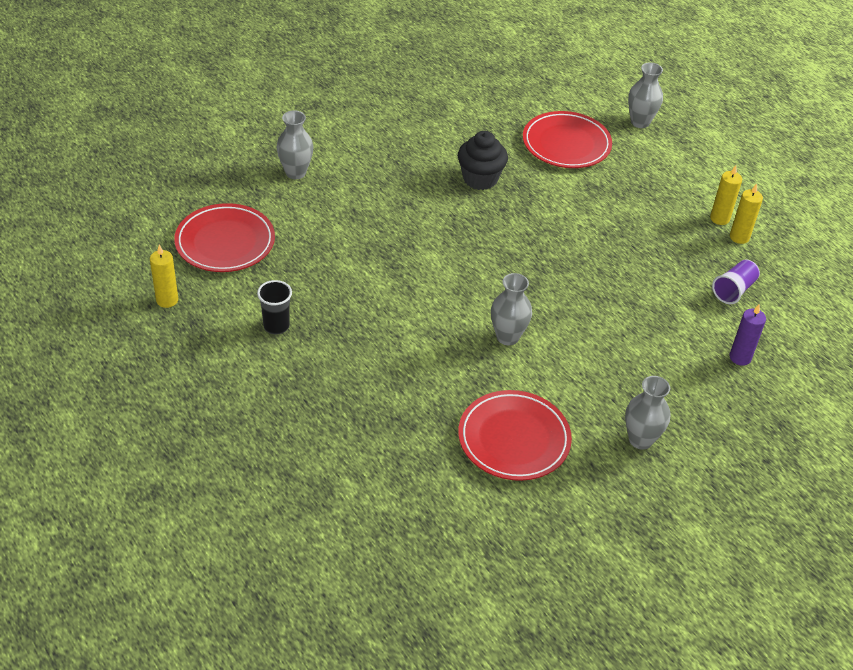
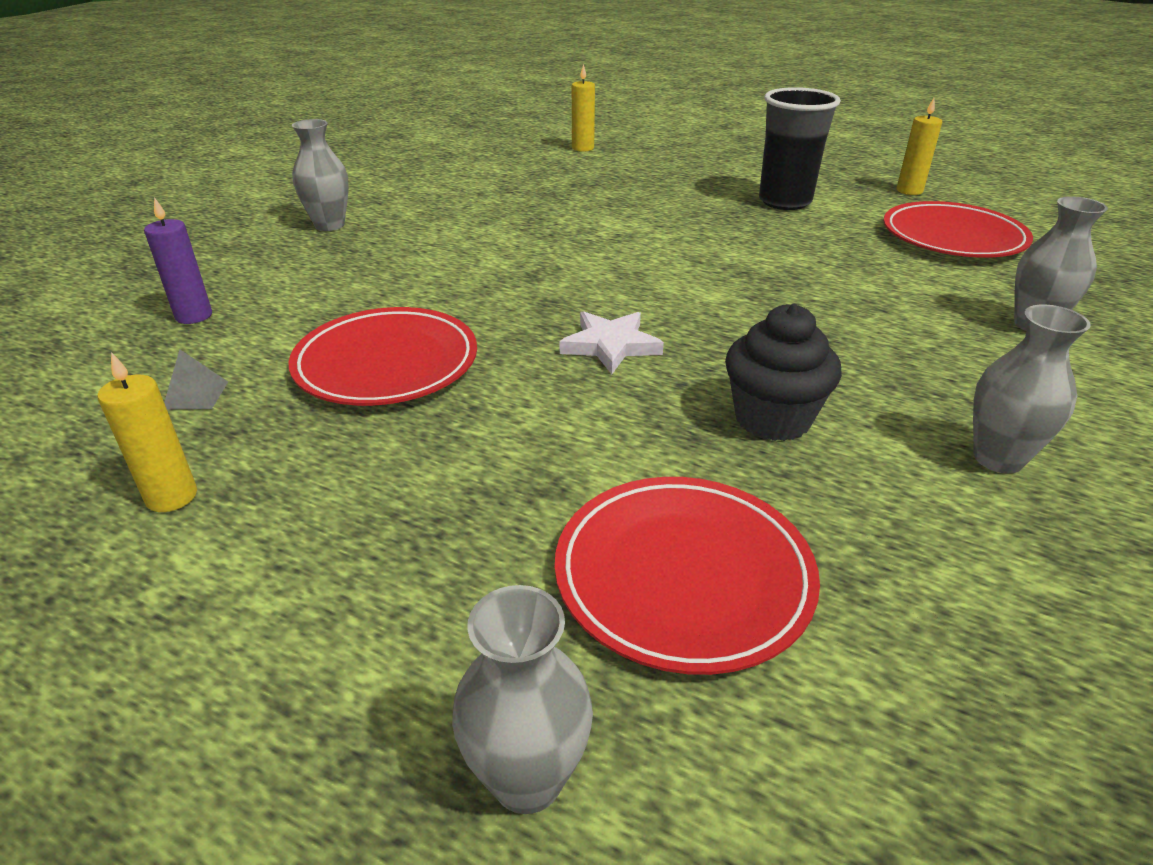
camera: 155 degrees right, 10 degrees down
black cup [257,280,292,334] -> black cup [759,87,841,210], size x1.72
red plate [458,390,572,481] -> red plate moved to [289,307,477,406]
grey vase [491,273,532,345] -> grey vase moved to [973,304,1091,474]
yellow candle [710,165,742,225] -> yellow candle moved to [572,64,595,152]
purple cup [712,260,760,304] -> grey pyramid [164,350,228,410]
none -> white star [559,311,664,374]

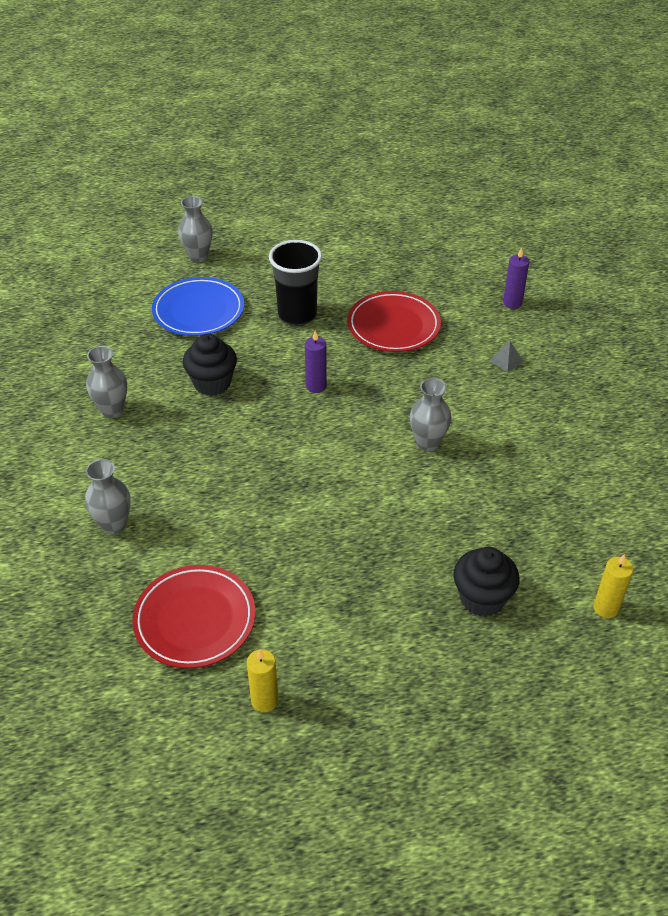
camera: 140 degrees right, 10 degrees up
yellow candle [98,352,197,512] -> none
grey pyramid [164,350,228,410] -> grey pyramid moved to [490,341,524,372]
grey vase [292,119,349,231] -> grey vase moved to [410,378,451,451]
red plate [555,477,820,675] -> blue plate [152,277,244,336]
white star [559,311,664,374] -> purple candle [305,331,327,393]
black cup [759,87,841,210] -> black cup moved to [269,240,322,326]
none -> black cupcake [453,547,520,617]

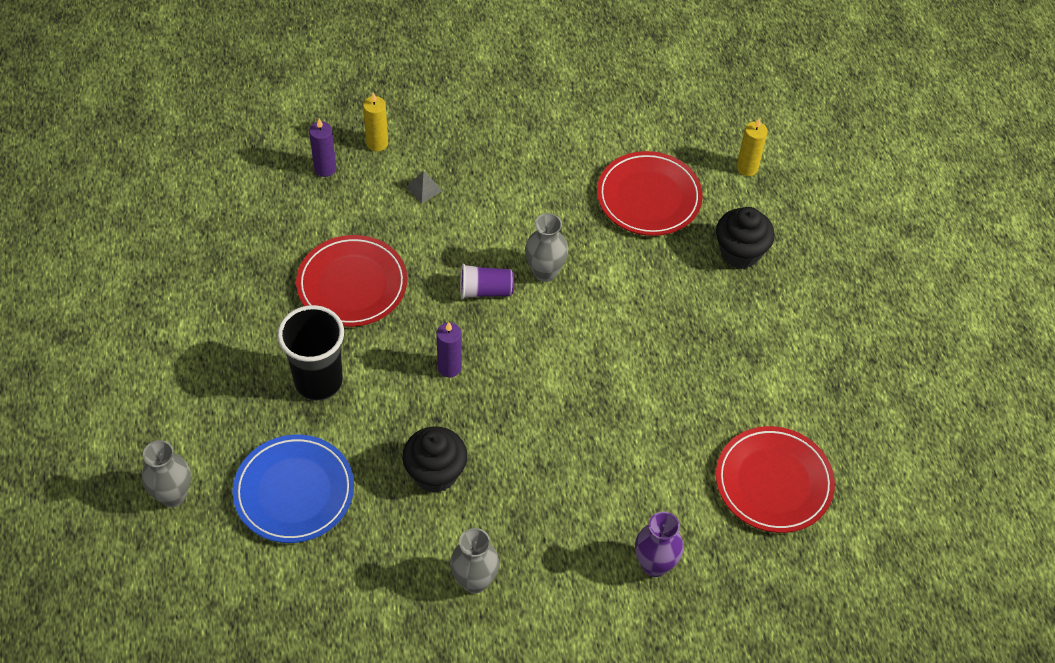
camera: 90 degrees left, 10 degrees up
grey vase [85,459,131,534] -> purple vase [635,511,684,577]
yellow candle [247,649,279,712] -> yellow candle moved to [363,93,388,152]
none -> purple cup [460,264,514,299]
none -> red plate [597,151,703,236]

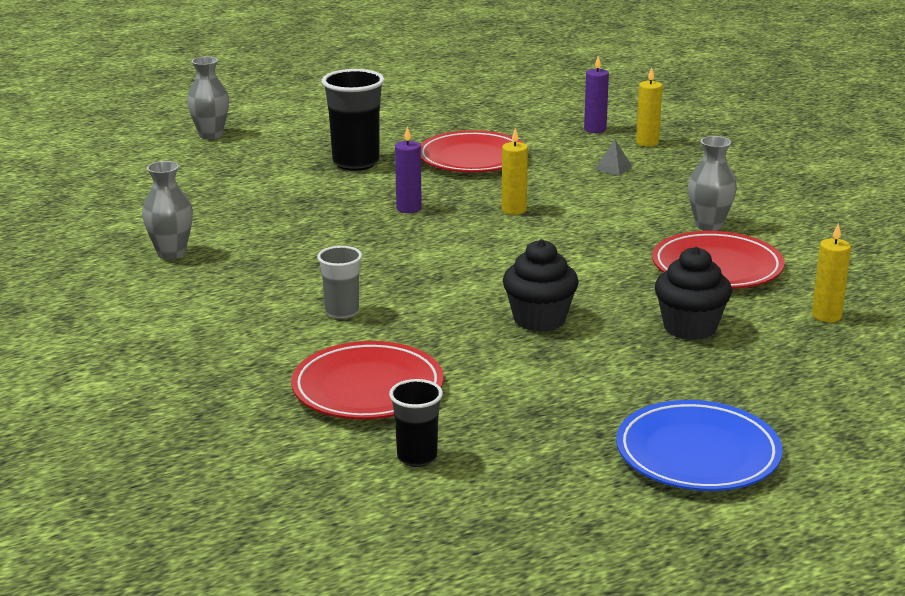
camera: 75 degrees right, 30 degrees down
blue plate [232,435,354,543] -> blue plate moved to [616,400,783,491]
black cupcake [402,426,468,493] -> black cupcake moved to [503,239,579,332]
purple cup [460,264,514,299] -> yellow candle [502,128,528,215]
grey vase [525,213,568,282] -> grey vase moved to [688,136,737,231]
purple vase [635,511,684,577] -> none
none -> grey cup [317,246,362,319]
none -> black cup [389,379,443,467]

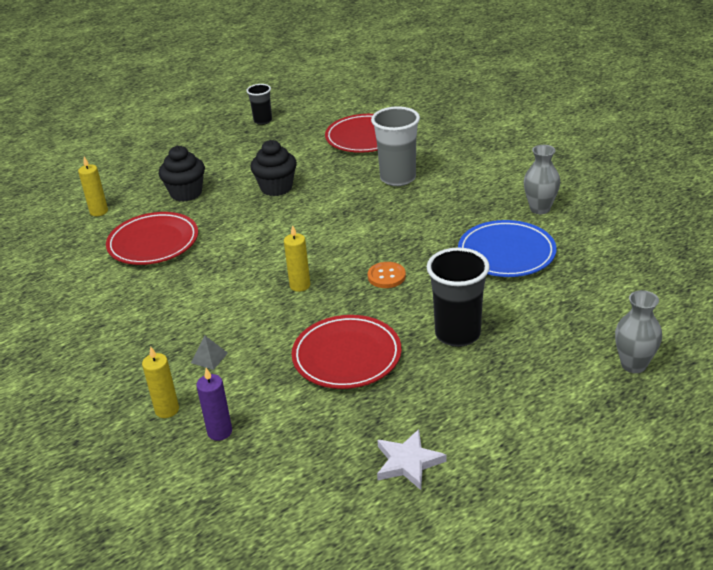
camera: 175 degrees right, 10 degrees up
grey cup [317,246,362,319] -> grey cup [371,106,420,186], size x1.72
black cup [389,379,443,467] -> black cup moved to [246,84,272,125]
purple candle [395,126,422,213] -> orange button [368,262,406,288]
blue plate [616,400,783,491] -> blue plate moved to [458,220,556,277]
grey vase [688,136,737,231] -> none
none -> white star [377,429,446,490]

